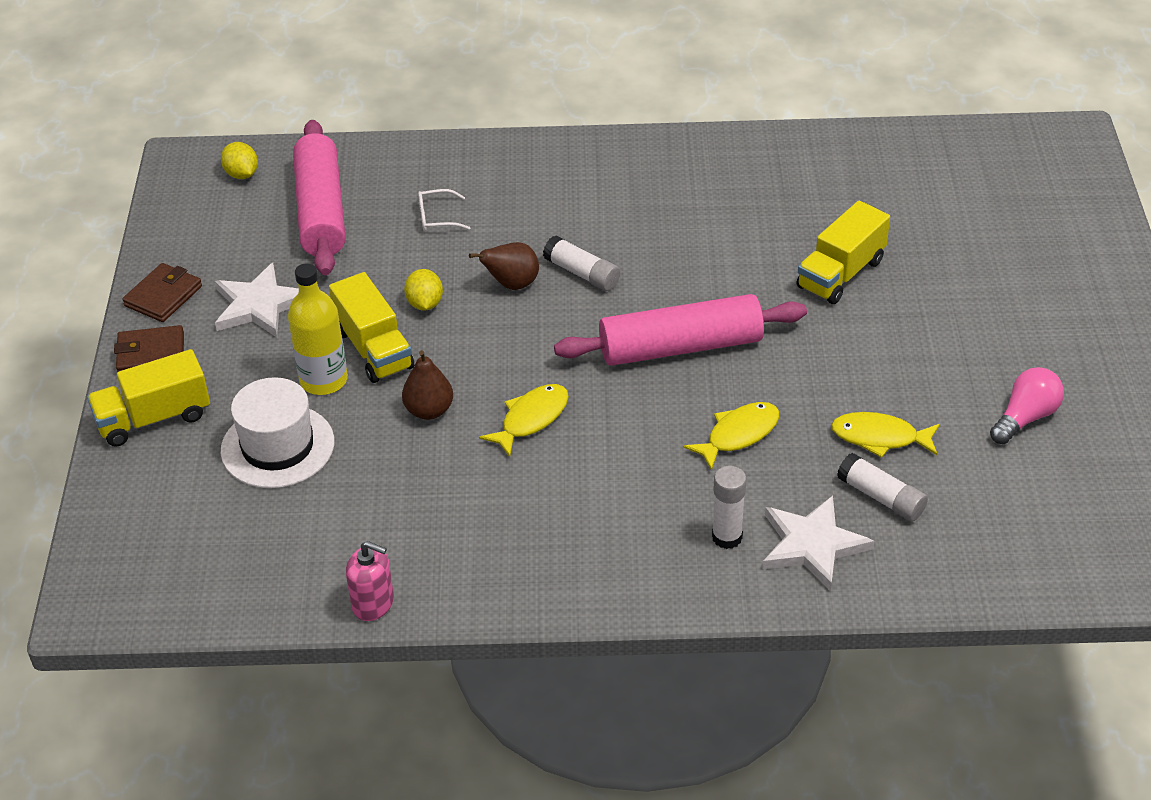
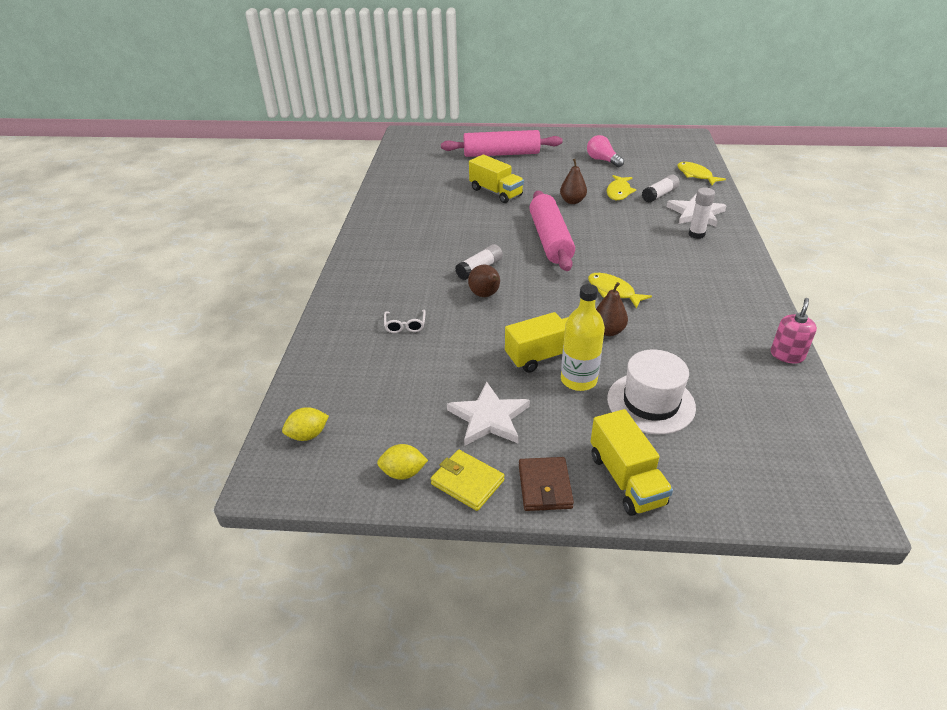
camera: 85 degrees left, 5 degrees down
brown wallet [122,263,202,322] -> yellow wallet [431,450,505,511]
pink rolling pin [293,120,346,275] -> pink rolling pin moved to [441,130,563,157]
yellow lemon [404,269,443,310] -> yellow lemon moved to [377,444,428,480]
yellow fish [683,402,779,471] -> yellow fish moved to [677,162,726,185]
none -> brown pear [560,159,587,204]

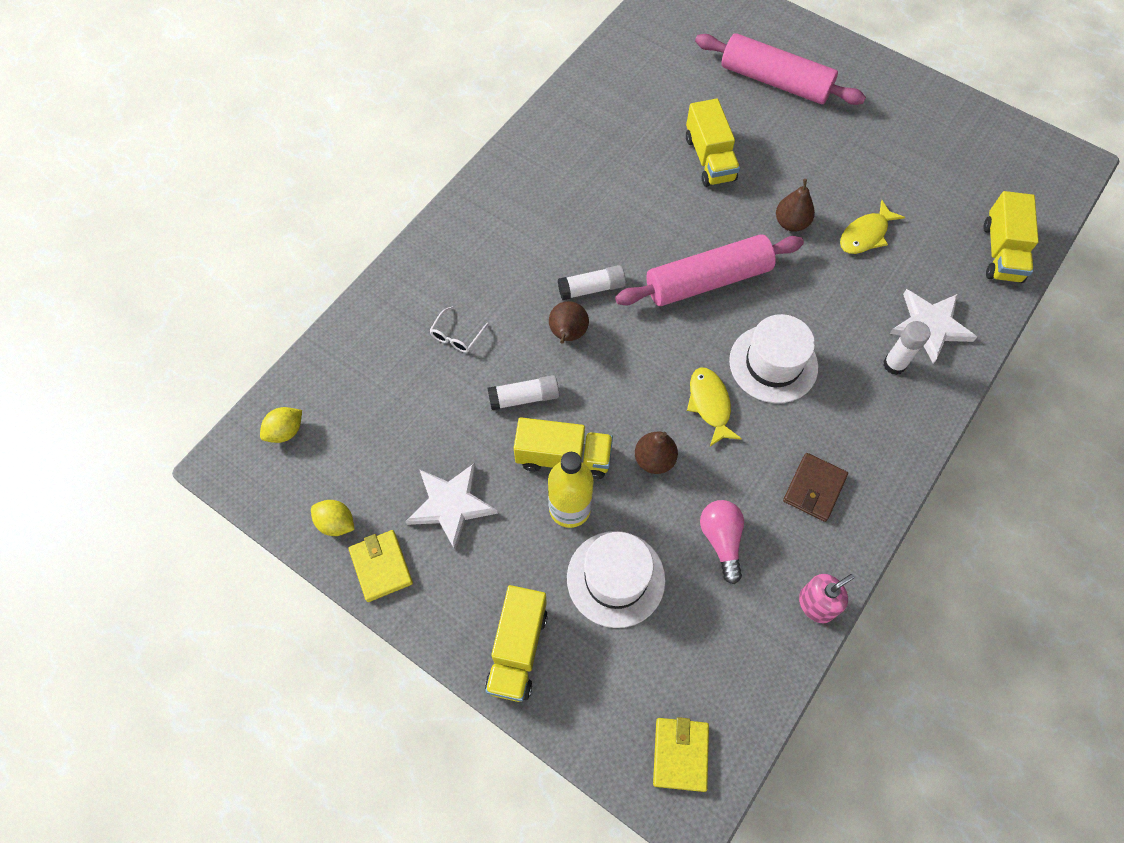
camera: 30 degrees right, 25 degrees up
yellow lemon [282,407,329,441] -> yellow lemon turned 45 degrees counterclockwise [260,407,302,443]
brown wallet [519,457,574,511] -> brown wallet moved to [783,453,848,522]
pink rolling pin [529,191,575,271] -> pink rolling pin turned 45 degrees clockwise [615,234,804,306]
pink light bulb [587,135,624,167] -> pink light bulb moved to [700,500,744,584]
white glue stick [642,174,680,203] -> white glue stick moved to [488,375,559,410]
yellow fish [677,162,726,185] -> yellow truck [984,191,1039,283]
none -> yellow wallet [653,717,709,792]
none -> white hat [729,314,818,403]

